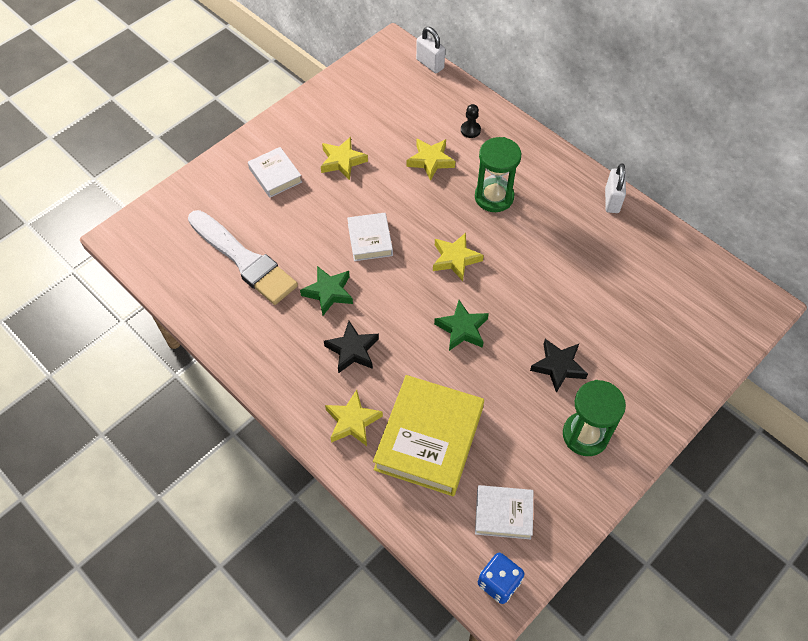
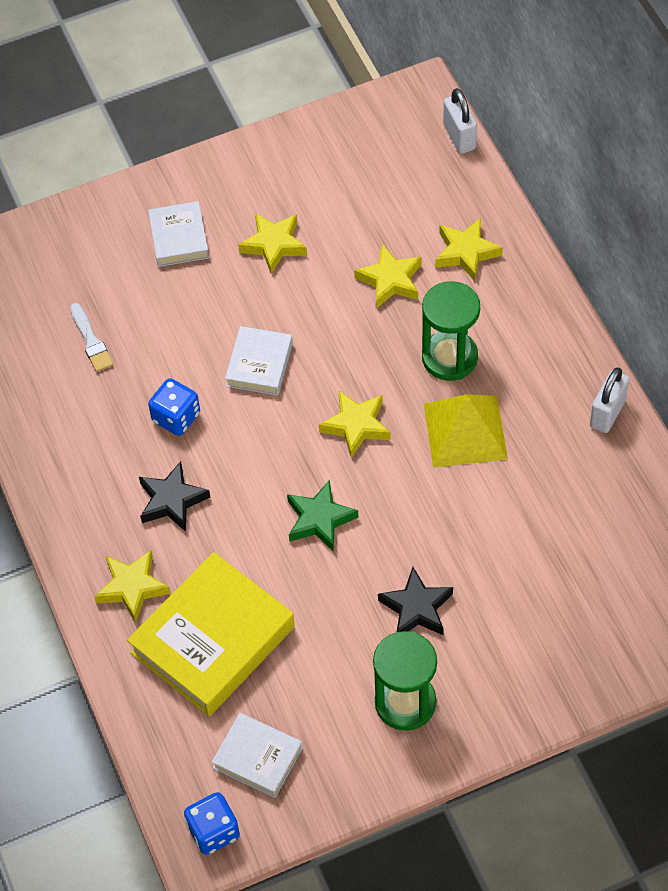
camera: 25 degrees right, 0 degrees up
white brush [188,210,298,305] -> white brush [70,303,114,372], size x0.44
green star [300,266,353,315] -> blue dice [148,378,200,436]
black pawn [461,104,481,138] -> yellow star [435,218,503,282]
none -> yellow pyramid [424,394,508,468]

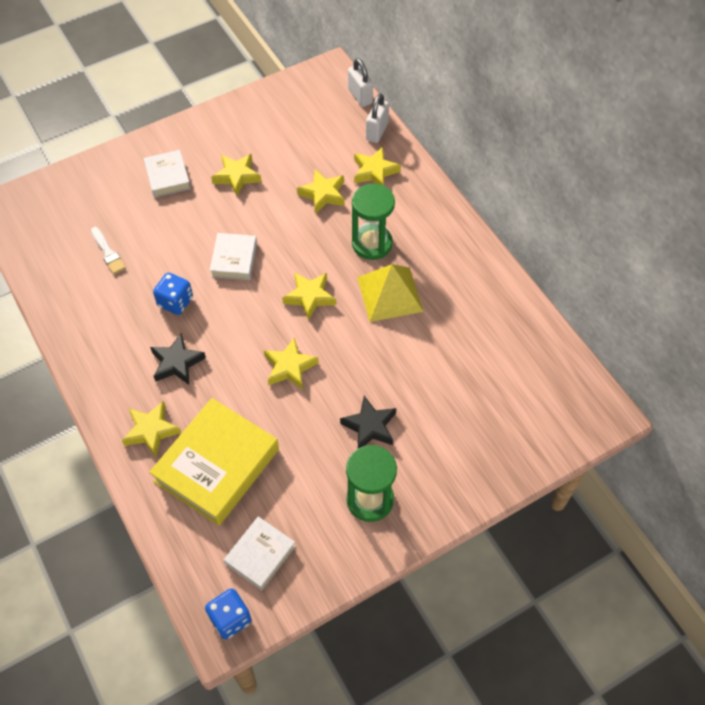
camera: 10 degrees left, 0 degrees up
white book [212,713,303,798] -> white book turned 75 degrees counterclockwise [224,516,296,591]
green star [287,480,359,552] -> yellow star [264,337,319,390]
white padlock [590,367,629,433] -> white padlock moved to [366,93,389,143]

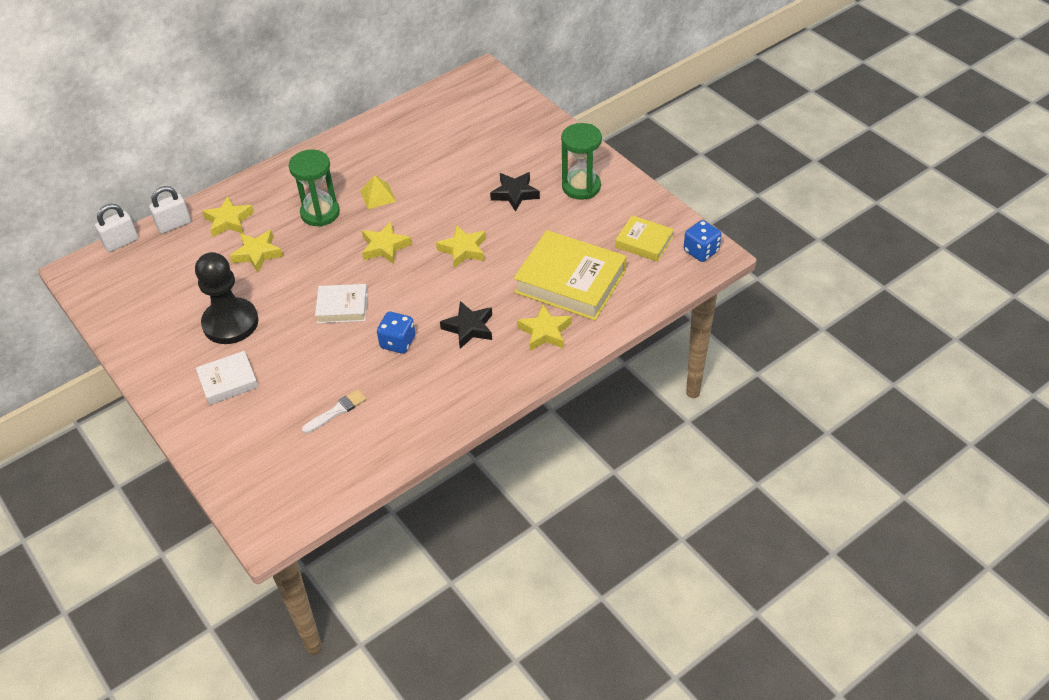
camera: 95 degrees left, 10 degrees down
yellow star [211,154,262,196] -> black pawn [195,252,258,344]
white book [224,516,296,591] -> yellow book [615,215,674,262]
yellow pyramid [357,264,423,322] -> yellow pyramid [360,175,396,209], size x0.58
white padlock [366,93,389,143] -> white padlock turned 45 degrees counterclockwise [149,186,191,234]

